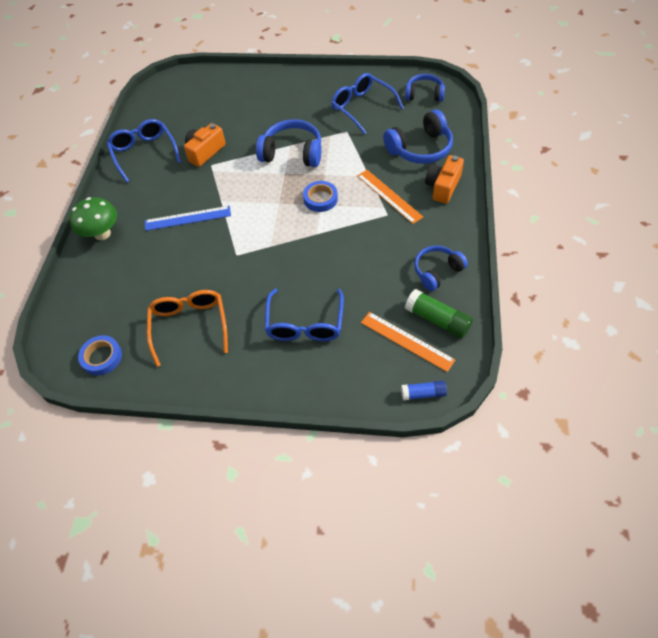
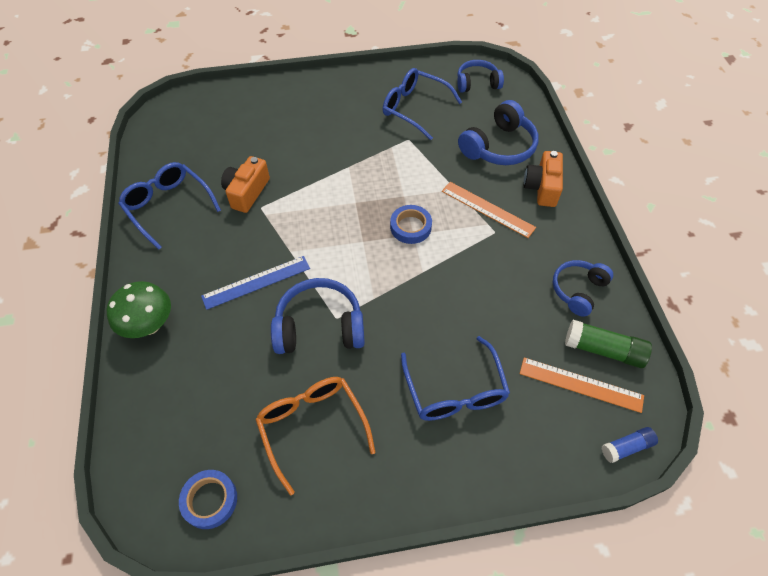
camera: 20 degrees left, 0 degrees up
blue headphones [256,119,321,167] -> blue headphones moved to [271,278,365,354]

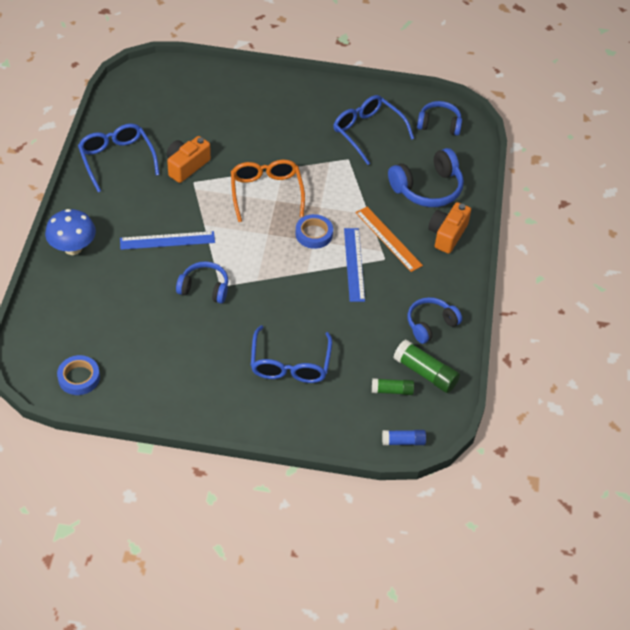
camera: 15 degrees right, 5 degrees down
green mushroom [107,281,171,338] -> blue mushroom [45,209,96,255]
orange glasses [255,377,376,495] -> orange glasses moved to [231,160,305,222]
blue headphones [271,278,365,354] -> blue headphones [176,261,228,303], size x0.66
orange ruler [520,357,644,413] -> green glue stick [372,378,414,395]
none -> blue ruler [344,228,365,302]

